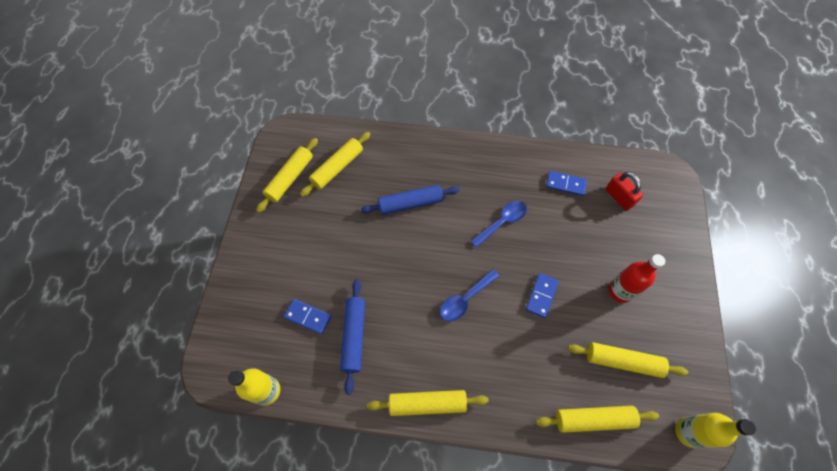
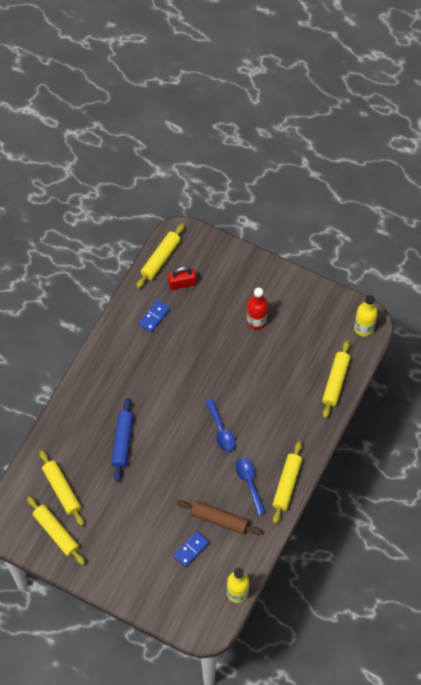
camera: 70 degrees left, 0 degrees up
blue rolling pin [340,279,365,394] -> brown rolling pin [177,500,263,535]
blue spoon [470,201,527,248] -> blue spoon moved to [236,458,266,515]
blue domino [526,273,559,318] -> none
yellow rolling pin [568,342,688,378] -> yellow rolling pin moved to [136,223,185,288]

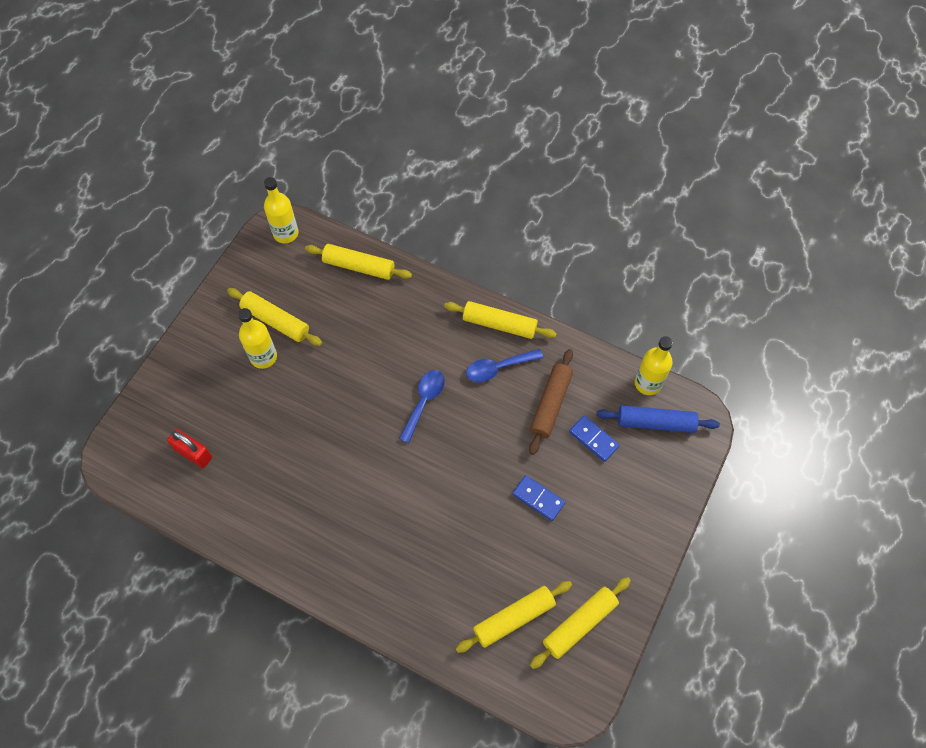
camera: 90 degrees left, 0 degrees up
blue rolling pin [111,398,133,482] -> blue rolling pin moved to [597,405,720,433]
yellow rolling pin [136,223,185,288] -> yellow rolling pin moved to [227,288,322,346]
blue domino [138,299,170,332] -> blue domino moved to [513,475,565,521]
red padlock [168,266,196,290] -> red padlock turned 45 degrees counterclockwise [167,429,212,468]
blue spoon [206,399,236,452] -> blue spoon turned 45 degrees counterclockwise [399,370,445,443]
red bottle [247,288,268,330] -> yellow bottle [238,308,277,369]

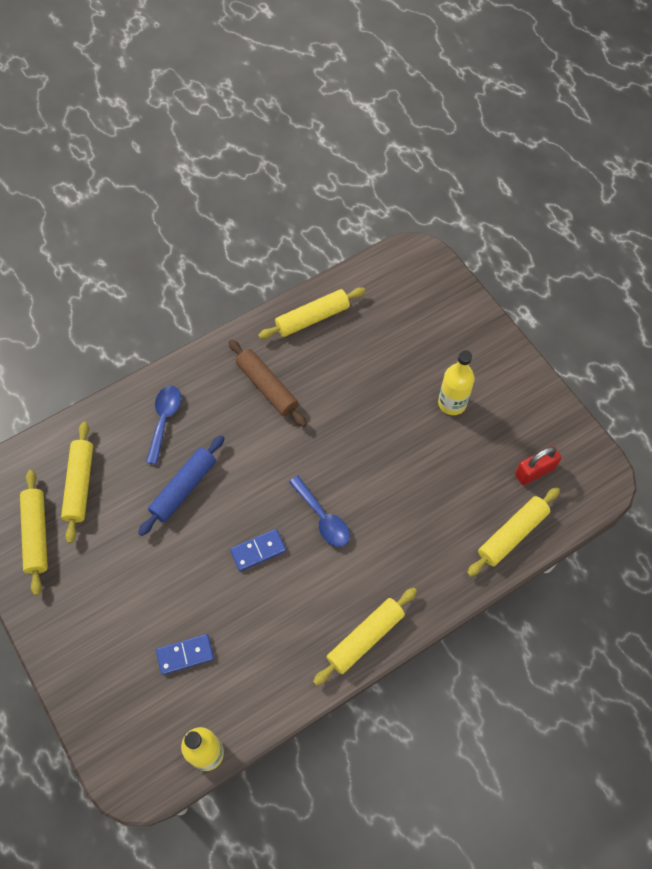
camera: 120 degrees right, 0 degrees up
red padlock [167,429,212,468] -> red padlock moved to [515,446,561,485]
yellow rolling pin [227,288,322,346] -> yellow rolling pin moved to [258,287,365,339]
yellow bottle [264,177,299,243] -> none
blue spoon [466,349,543,382] -> blue spoon moved to [146,386,181,465]
blue domino [513,475,565,521] -> blue domino moved to [230,529,286,571]
brown rolling pin [529,349,573,455] -> brown rolling pin moved to [228,339,307,427]
blue rolling pin [597,405,720,433] -> blue rolling pin moved to [138,435,224,536]

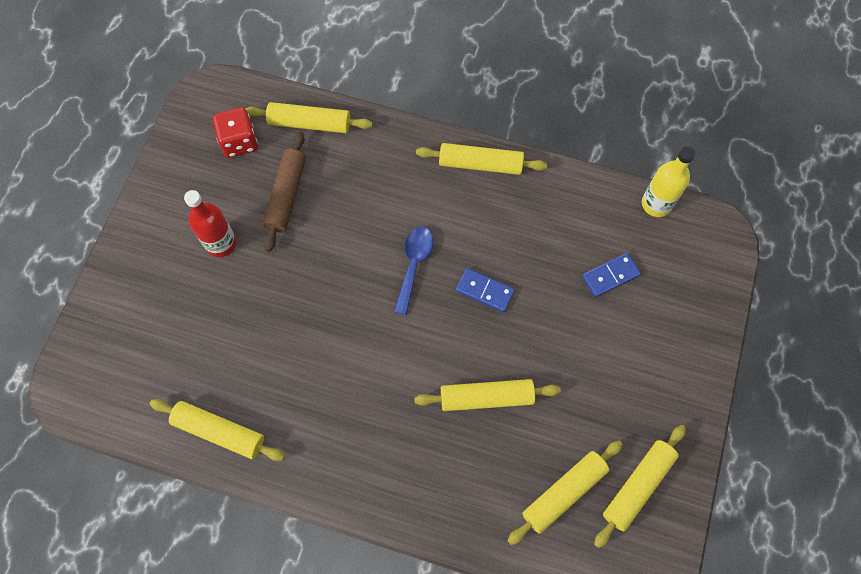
camera: 130 degrees left, 5 degrees up
blue rolling pin [138,435,224,536] -> yellow rolling pin [414,379,561,411]
blue spoon [146,386,181,465] -> none
blue domino [156,634,214,675] -> blue domino turned 60 degrees counterclockwise [582,253,641,297]
brown rolling pin [228,339,307,427] -> brown rolling pin moved to [263,132,306,252]
yellow bottle [438,350,475,415] -> red bottle [184,190,236,257]
red padlock [515,446,561,485] -> red dice [212,108,258,158]

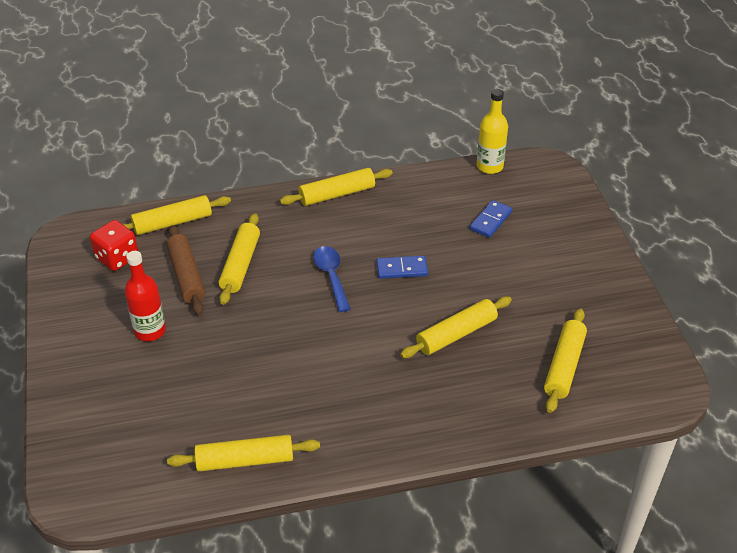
camera: 30 degrees left, 25 degrees down
yellow rolling pin [594,425,686,548] -> yellow rolling pin moved to [219,213,260,305]

